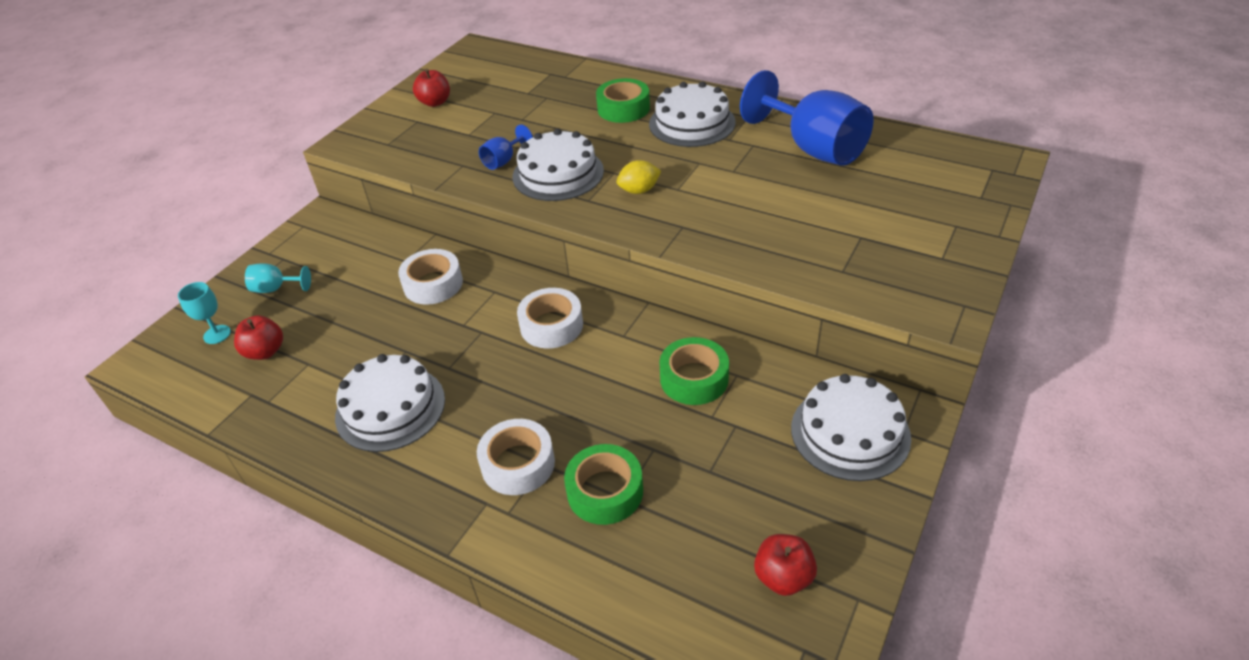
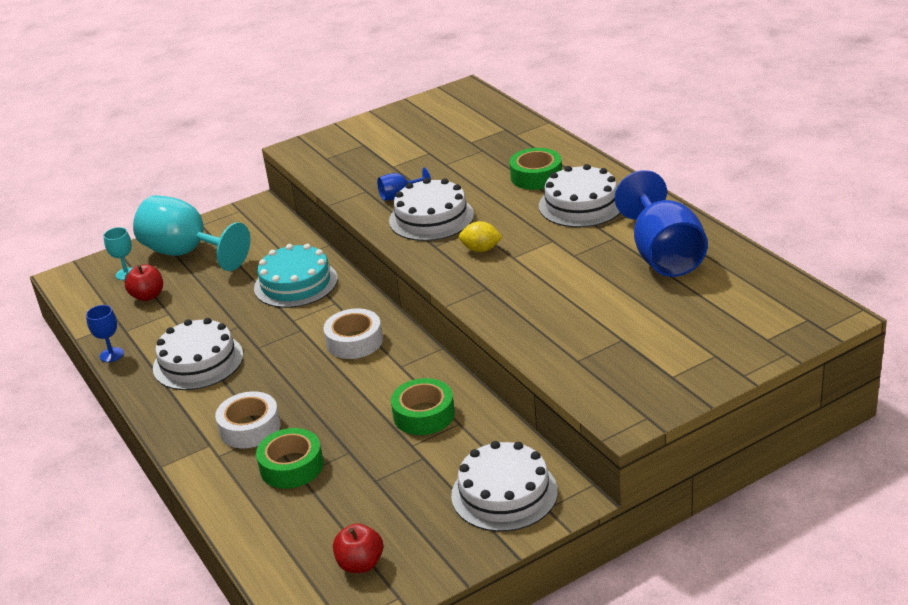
camera: 30 degrees right, 10 degrees down
turquoise goblet [245,263,311,293] -> turquoise goblet [133,195,250,271], size x2.26
white tape [398,249,463,305] -> turquoise cake [254,244,338,308]
red apple [413,69,450,107] -> none
none -> blue goblet [86,305,124,362]

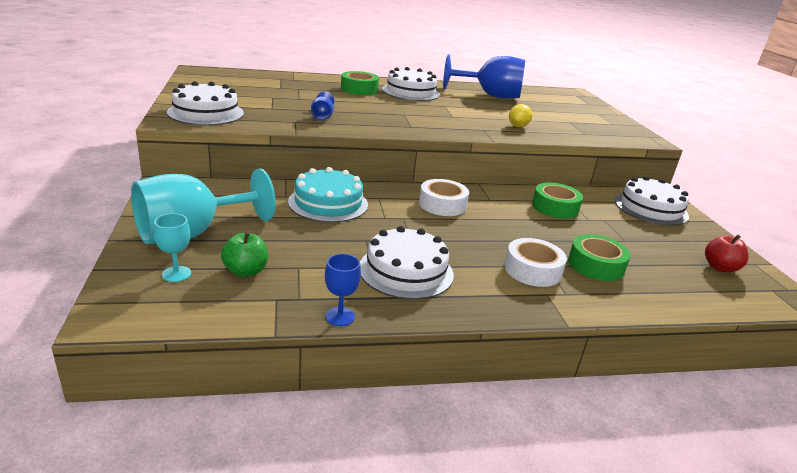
camera: 75 degrees left, 5 degrees down
red apple [125,264,163,301] -> green apple [221,231,268,277]
white cake [389,178,474,241] -> white cake moved to [167,81,244,125]
yellow lemon [459,221,502,252] -> yellow lemon moved to [509,104,532,127]

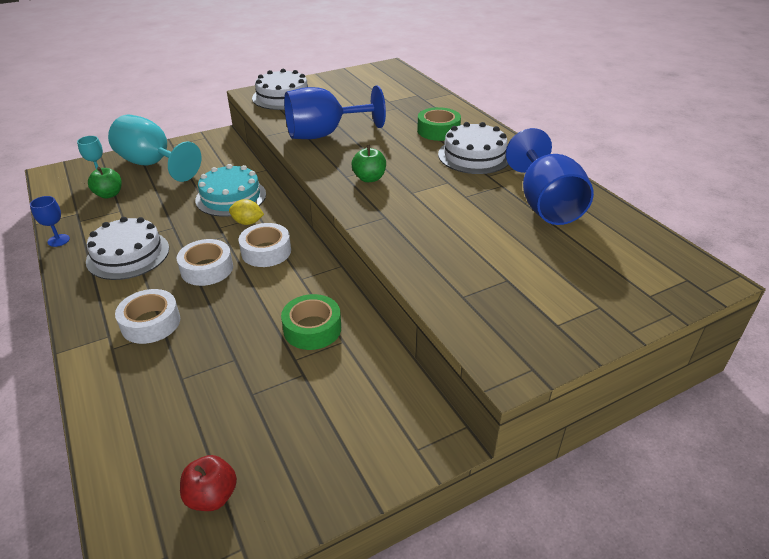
camera: 75 degrees right, 10 degrees up
blue goblet [311,91,334,121] -> blue goblet [284,85,386,139], size x2.26
yellow lemon [509,104,532,127] -> yellow lemon moved to [229,199,264,225]
green tape [568,234,631,281] -> none
white cake [615,176,689,226] -> none
none -> white tape [177,239,233,286]
none -> green apple [352,145,386,182]

